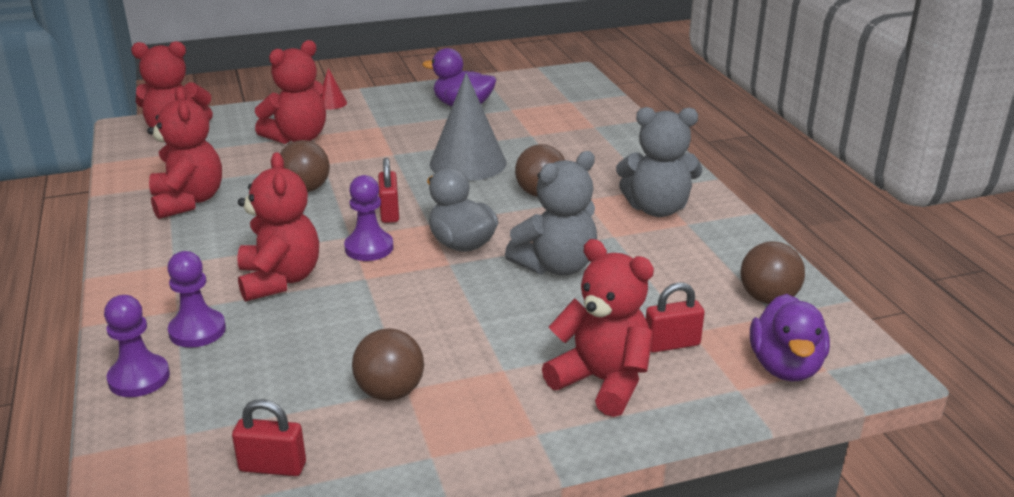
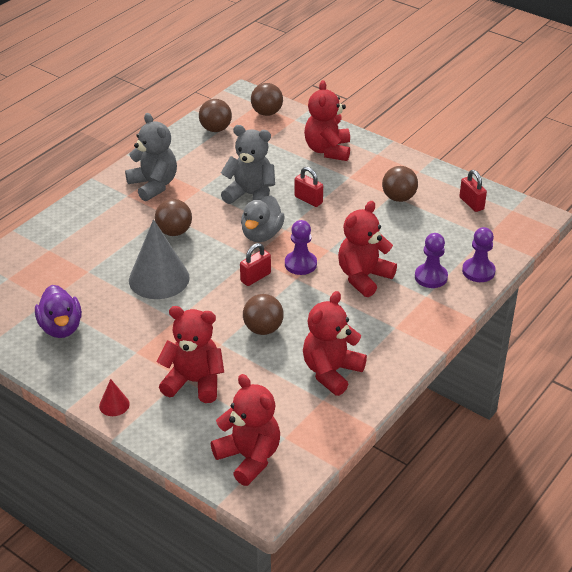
camera: 125 degrees left, 10 degrees up
red padlock [646,282,705,353] -> red padlock moved to [294,167,323,207]
purple duck [750,294,830,382] -> brown ball [251,83,283,116]

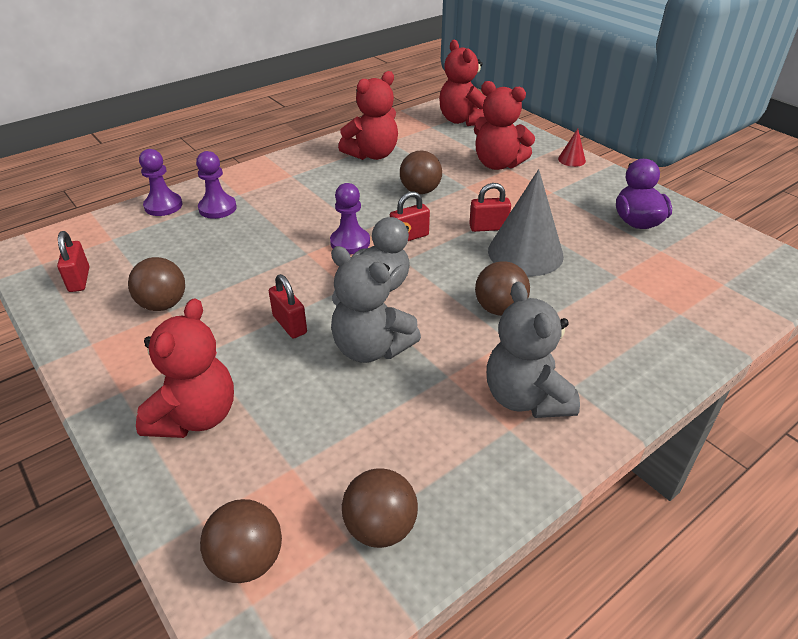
camera: 165 degrees left, 0 degrees up
red teddy bear [338,201,397,297] -> none
none -> red padlock [469,183,511,232]

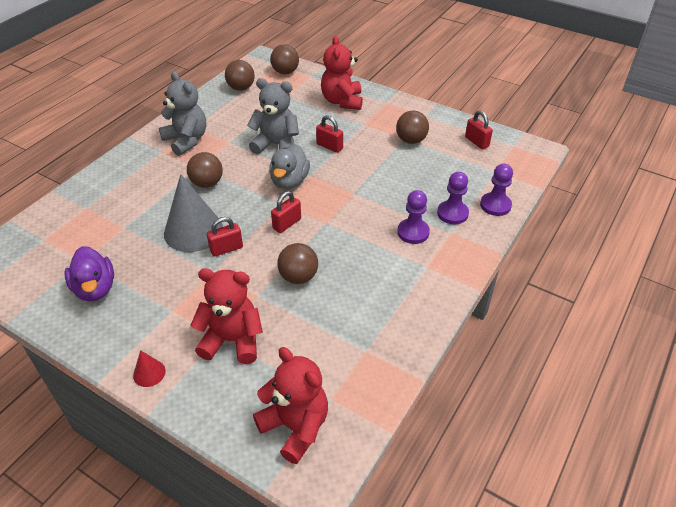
camera: 160 degrees right, 5 degrees up
purple pawn [330,183,370,254] -> purple pawn moved to [397,190,430,244]
red teddy bear [338,71,398,160] -> none

